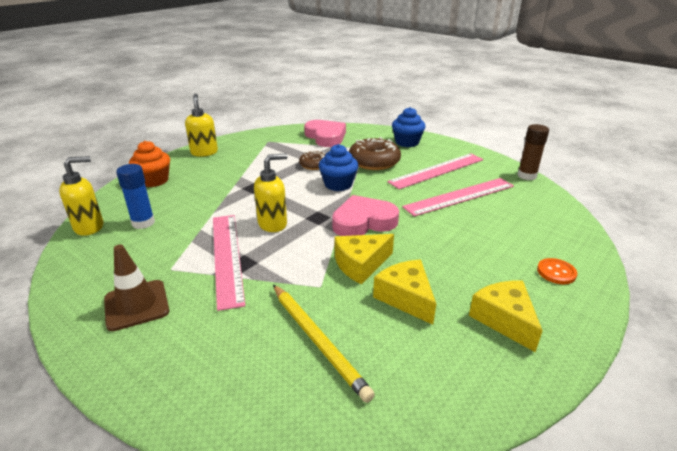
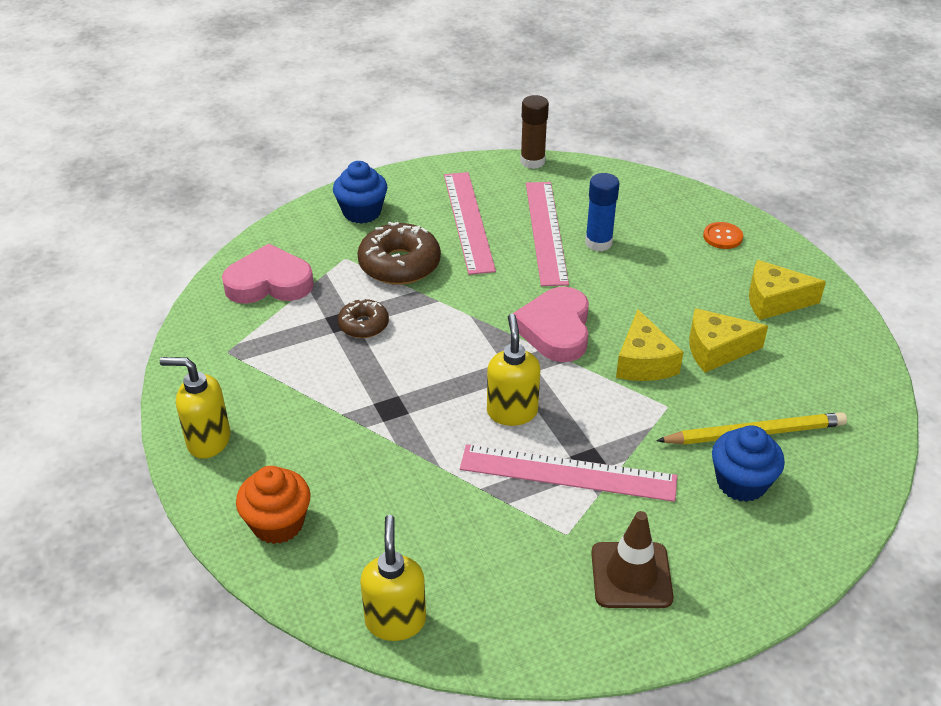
camera: 65 degrees left, 10 degrees up
blue glue stick [116,164,155,229] -> blue glue stick moved to [585,173,620,251]
blue cupcake [319,144,358,191] -> blue cupcake moved to [712,425,785,502]

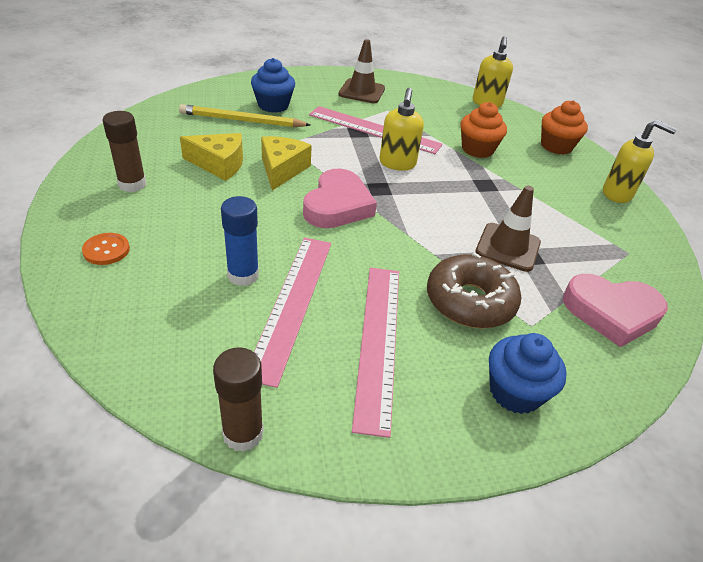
camera: 170 degrees left, 0 degrees up
brown donut [338,298,389,338] -> brown traffic cone [475,185,541,272]
yellow cheese [749,260,826,320] -> brown glue stick [102,111,146,192]
none -> orange cupcake [461,102,507,158]

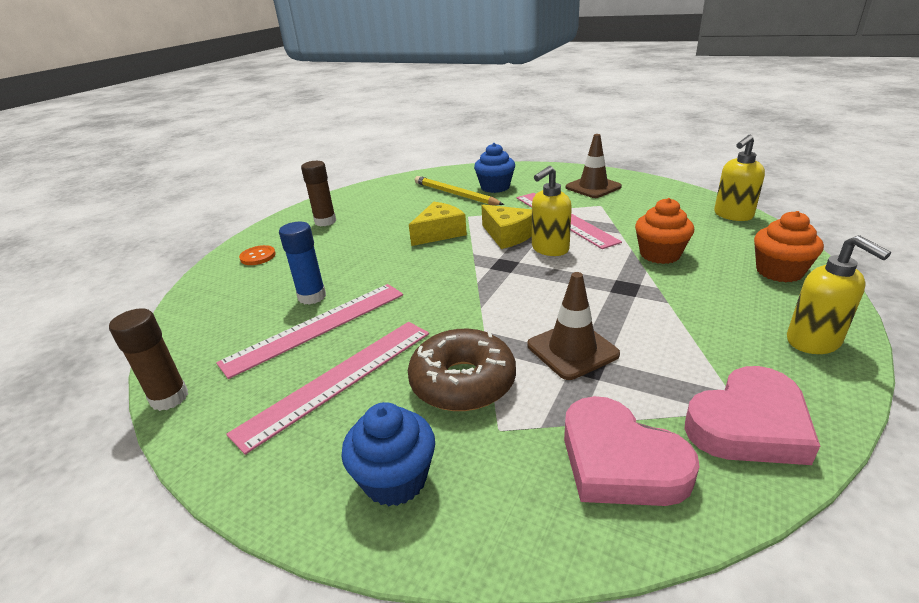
camera: 45 degrees right, 10 degrees down
yellow cheese [180,133,243,181] -> yellow cheese moved to [481,204,532,249]
pink heart [303,169,377,228] -> pink heart moved to [685,366,820,465]

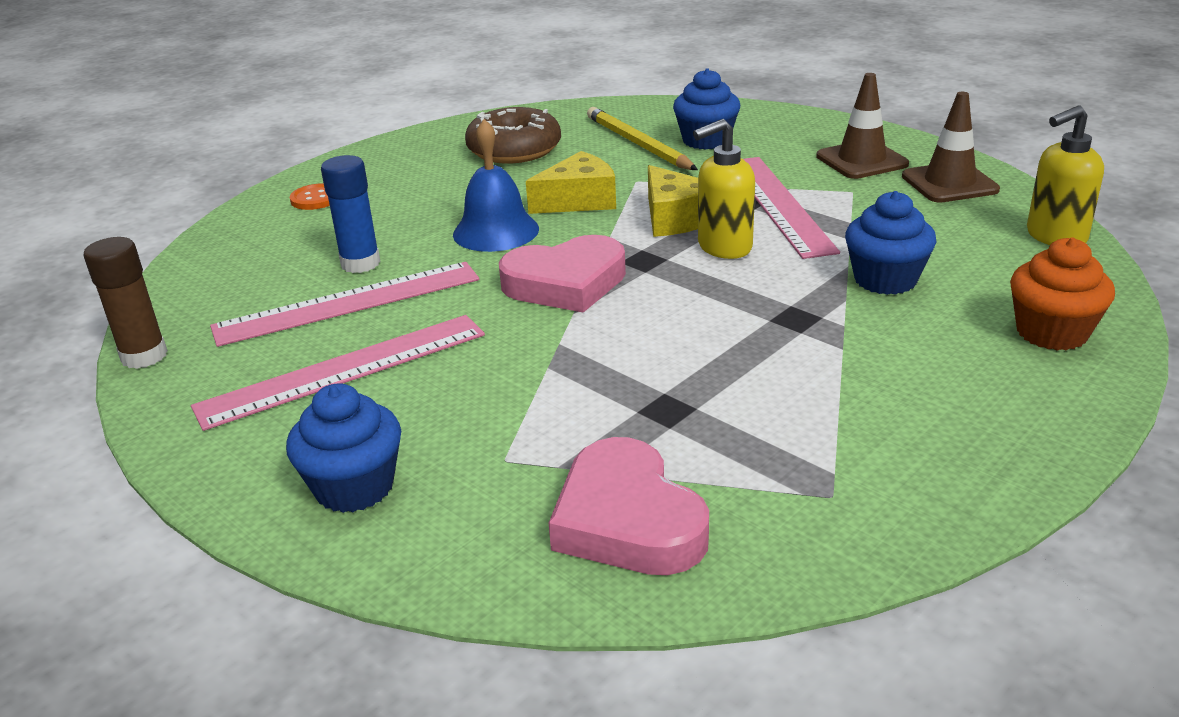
camera: 15 degrees right, 0 degrees up
brown glue stick [301,161,336,226] -> none
brown donut [408,329,516,411] -> brown donut moved to [465,107,561,163]
brown traffic cone [527,272,620,380] -> brown traffic cone moved to [902,92,1000,203]
orange cupcake [635,198,694,264] -> blue cupcake [845,191,936,295]
pink heart [685,366,820,465] -> pink heart moved to [499,235,626,313]
yellow soap dispenser [787,235,891,354] -> none
none -> blue bell [453,119,539,252]

